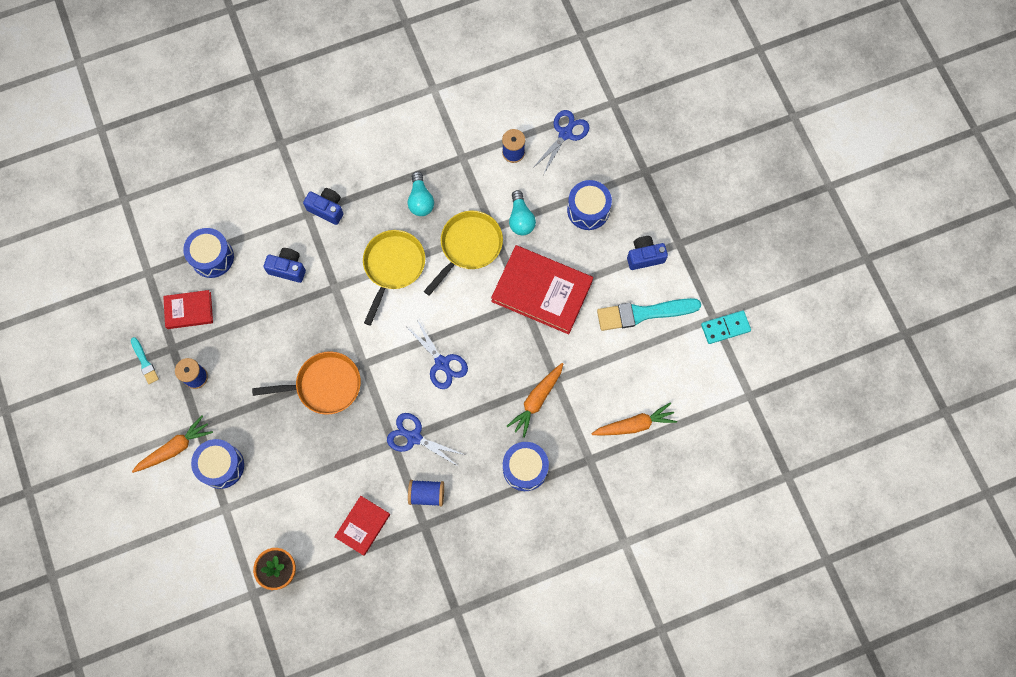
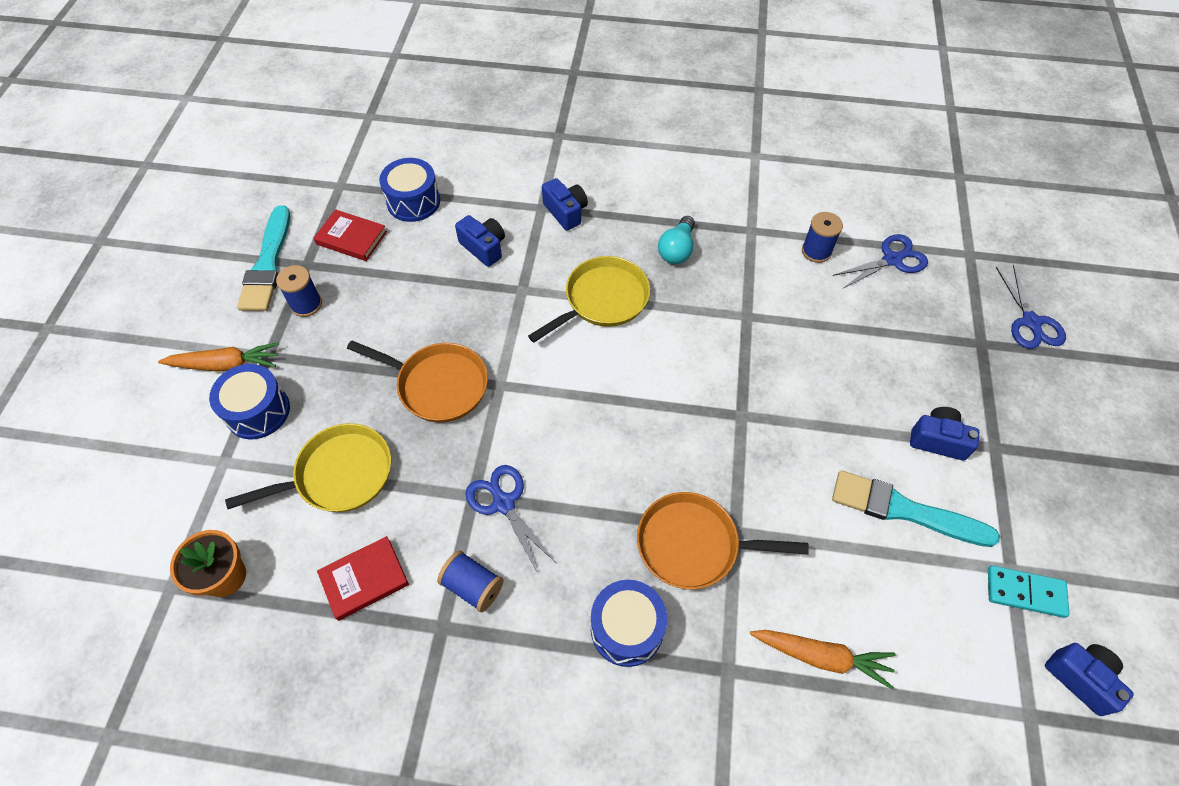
camera: 30 degrees right, 15 degrees down
turquoise brush [131,337,159,384] -> turquoise brush [237,205,290,311], size x2.02
blue scissors [407,321,468,389] -> blue scissors moved to [996,264,1066,349]
yellow pan [424,211,503,296] -> yellow pan moved to [225,423,391,512]
red book [491,245,593,334] -> none
orange carrot [507,363,563,438] -> orange pan [637,492,809,589]
turquoise light bulb [509,190,536,236] -> none
blue drum [567,180,612,230] -> none
none -> blue camera [1045,643,1134,716]

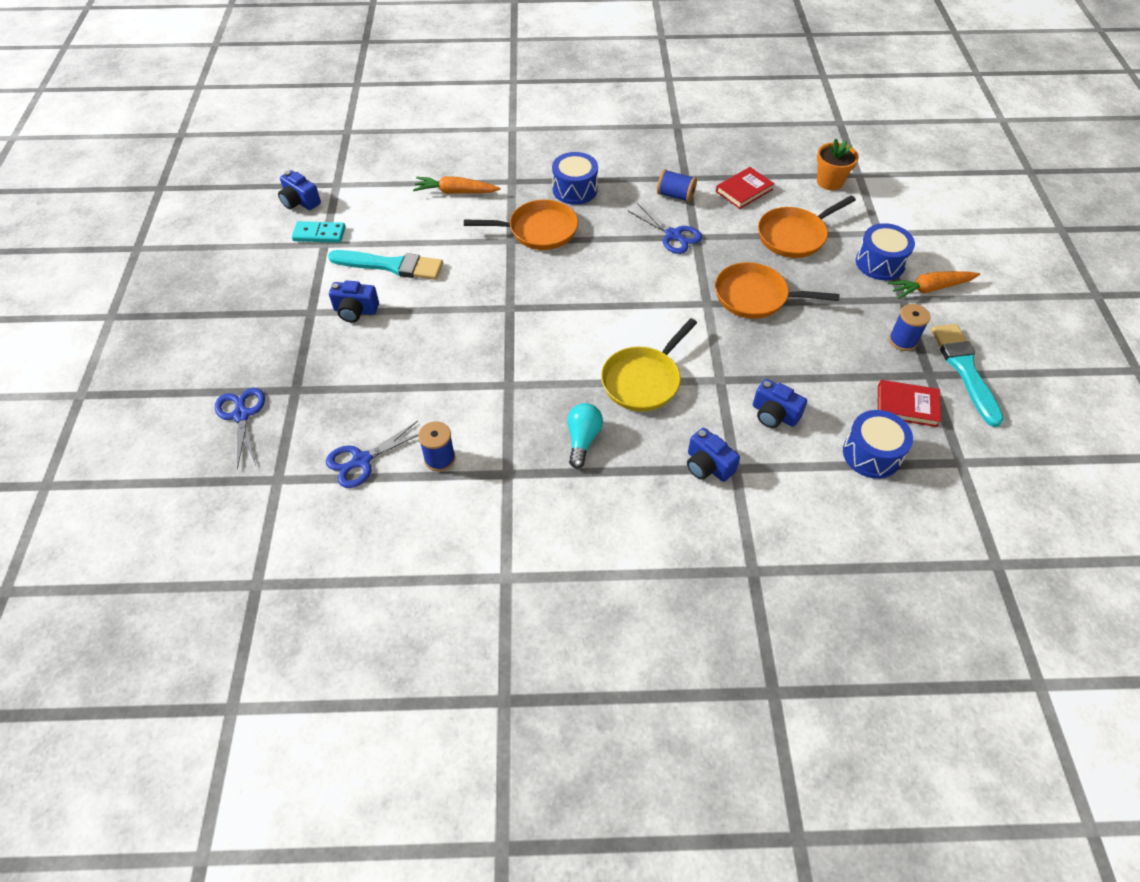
camera: 170 degrees right, 5 degrees down
yellow pan [225,423,391,512] -> orange pan [758,196,856,258]

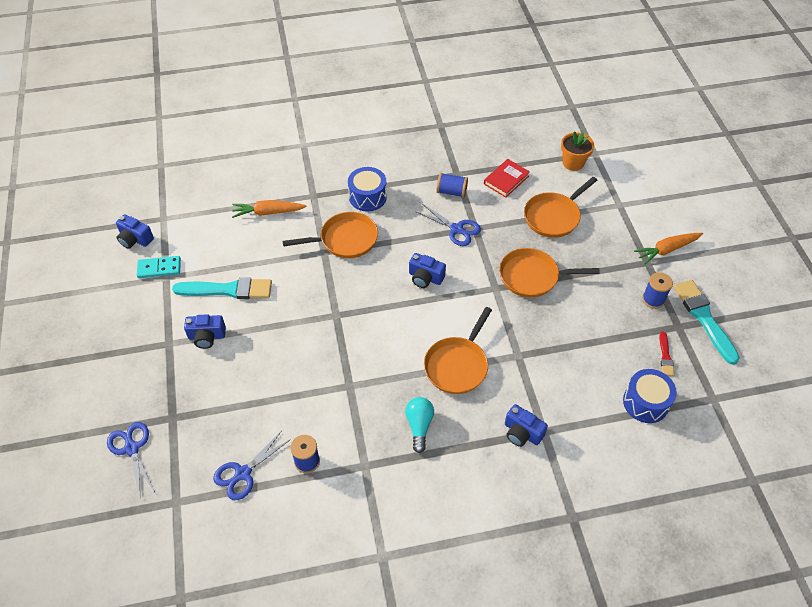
camera: 10 degrees left, 0 degrees up
yellow pan [601,318,697,411] -> orange pan [424,307,492,394]
blue camera [753,379,807,428] -> blue camera moved to [409,253,446,288]
blue drum [856,223,915,280] -> none
red book [878,380,941,427] -> red brush [659,331,675,376]

